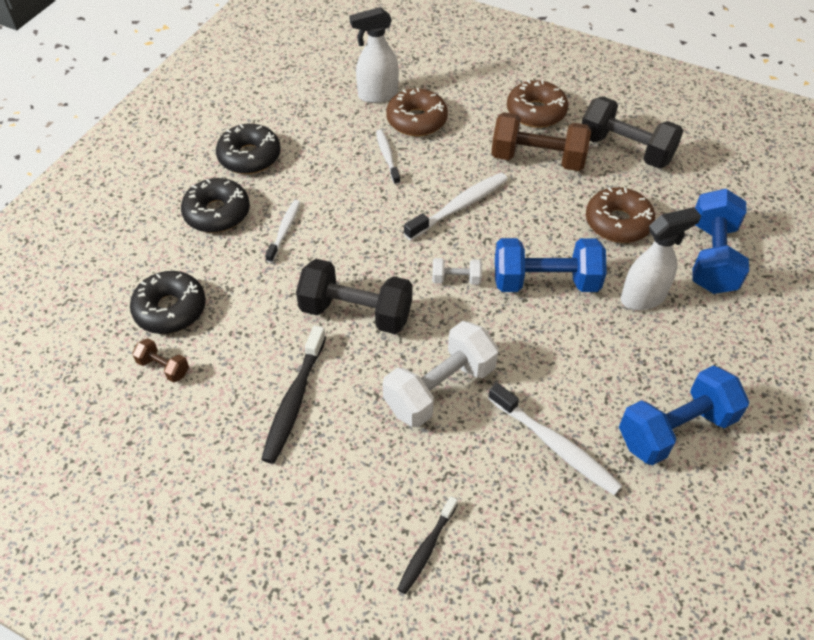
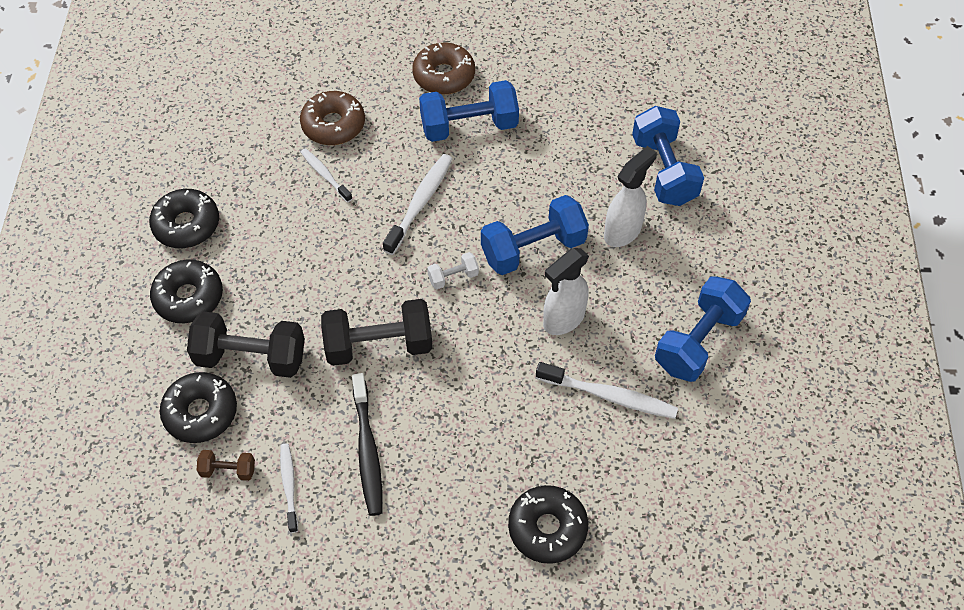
camera: 25 degrees left, 5 degrees up
white toothbrush [265,200,300,263] -> white toothbrush moved to [280,443,298,533]
white spray bottle [349,7,399,103] -> white spray bottle moved to [543,248,589,335]
white dumbbell [383,321,499,427] -> none
black toothbrush [397,496,458,594] -> black donut [508,485,588,564]
brown dumbbell [491,112,591,171] -> blue dumbbell [419,80,519,142]
black dumbbell [582,96,683,169] -> black dumbbell moved to [187,311,305,378]
brown donut [586,187,655,243] -> none

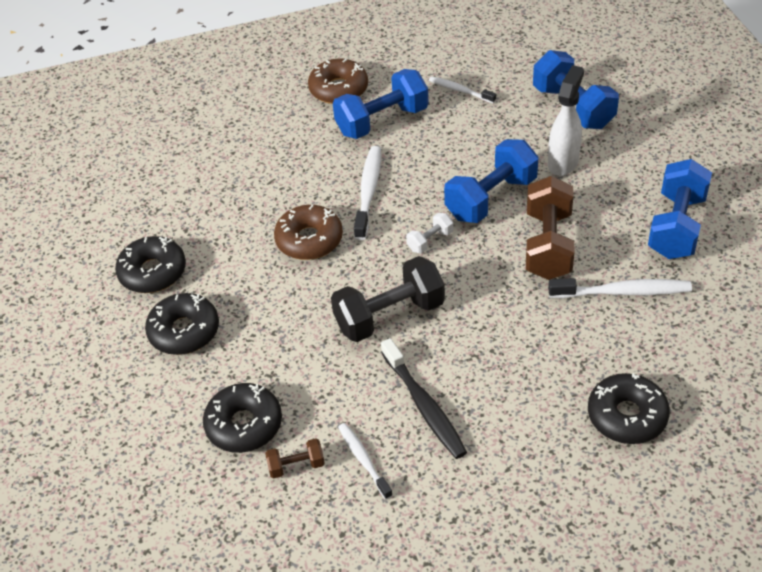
camera: 15 degrees left, 10 degrees down
black dumbbell [187,311,305,378] -> none
brown donut [300,91,365,145] -> brown donut moved to [274,205,343,260]
white toothbrush [301,148,353,203] -> white toothbrush moved to [429,76,496,103]
white spray bottle [543,248,589,335] -> brown dumbbell [526,176,574,280]

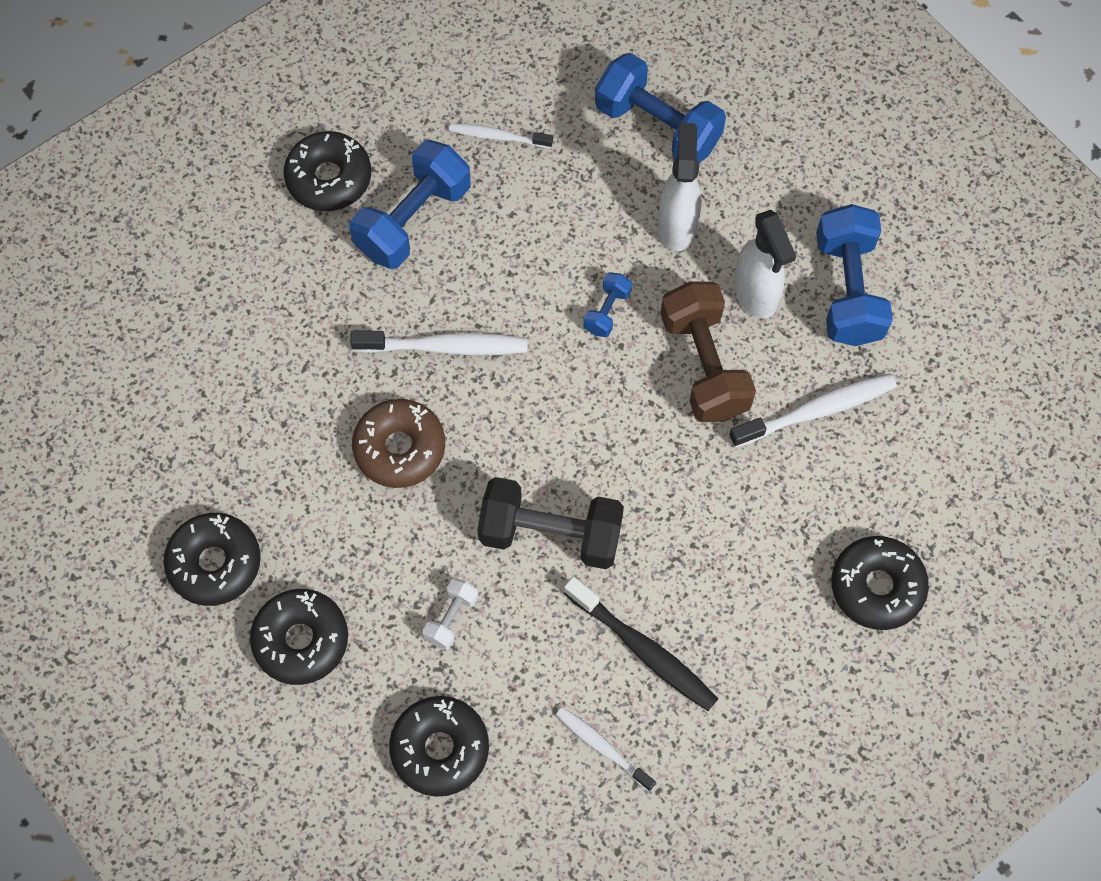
camera: 25 degrees left, 20 degrees up
brown dumbbell [265,438,325,479] -> none
brown donut [308,59,368,104] -> black donut [284,131,371,211]
black dumbbell [331,256,445,342] -> black dumbbell turned 60 degrees clockwise [477,477,624,569]
white toothbrush [354,146,381,240] -> white toothbrush turned 105 degrees clockwise [350,330,528,355]
white dumbbell [406,213,453,254] -> white dumbbell moved to [423,578,478,650]
blue dumbbell [444,139,539,223] -> blue dumbbell [584,272,632,337], size x0.47
none -> white spray bottle [734,210,796,319]

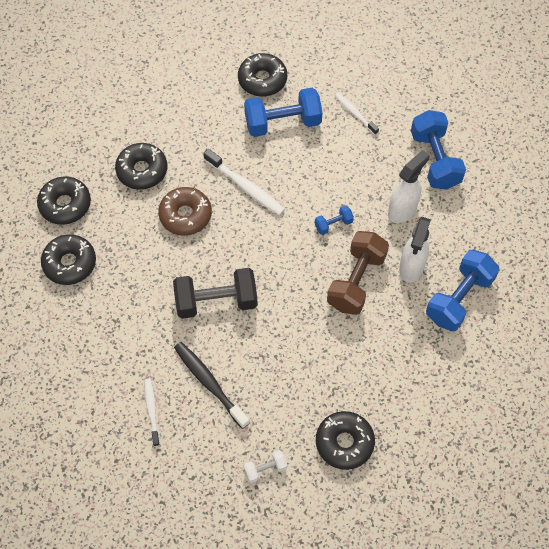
camera: 40 degrees right, 5 degrees down
black donut [389,696,489,797] -> black donut moved to [115,143,167,190]
white dumbbell [423,578,478,650] -> white dumbbell moved to [244,450,287,483]
black dumbbell [477,477,624,569] -> black dumbbell turned 60 degrees counterclockwise [173,268,258,319]
black toothbrush [564,577,718,711] -> black toothbrush turned 150 degrees clockwise [174,342,250,429]
white toothbrush [729,374,897,448] -> none

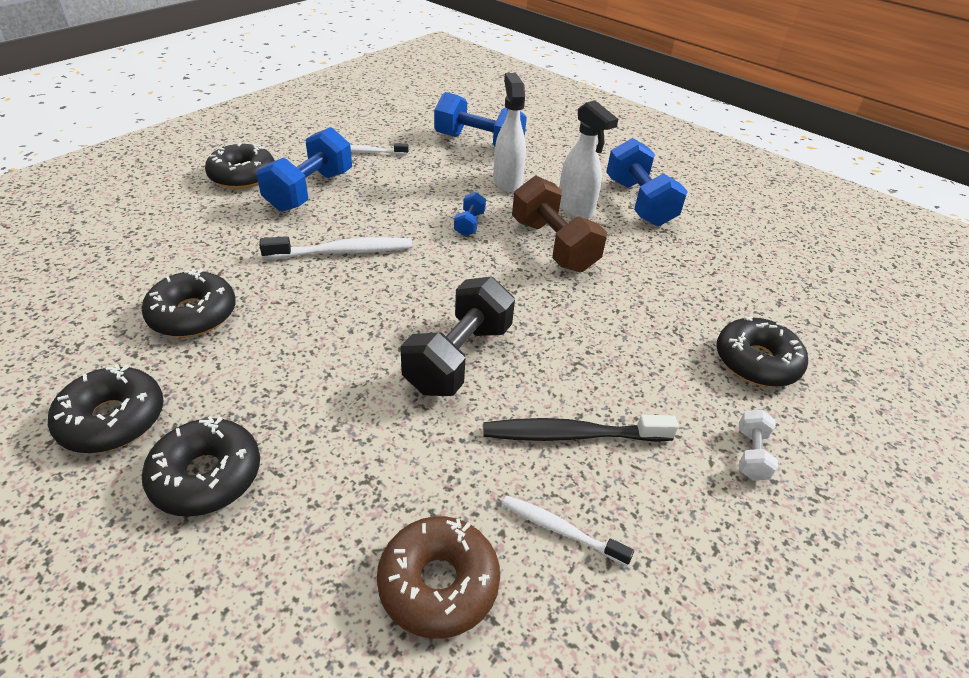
camera: 55 degrees left, 20 degrees down
brown donut [158,187,212,236] -> brown donut moved to [377,516,500,639]

